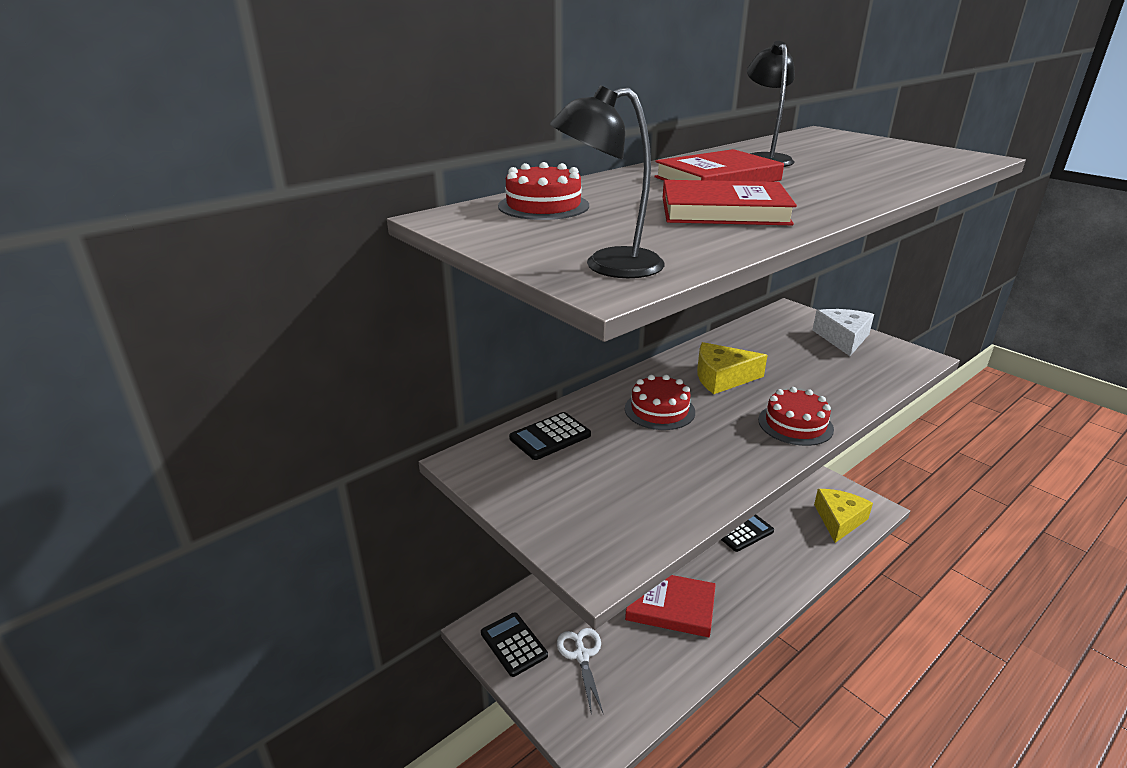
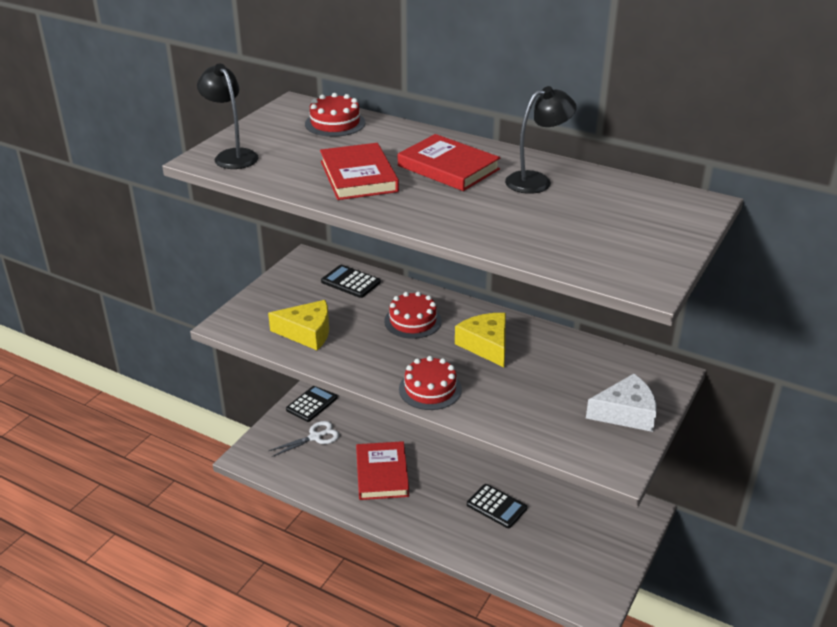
camera: 70 degrees right, 5 degrees up
yellow cheese [814,489,873,543] -> yellow cheese moved to [268,300,329,350]

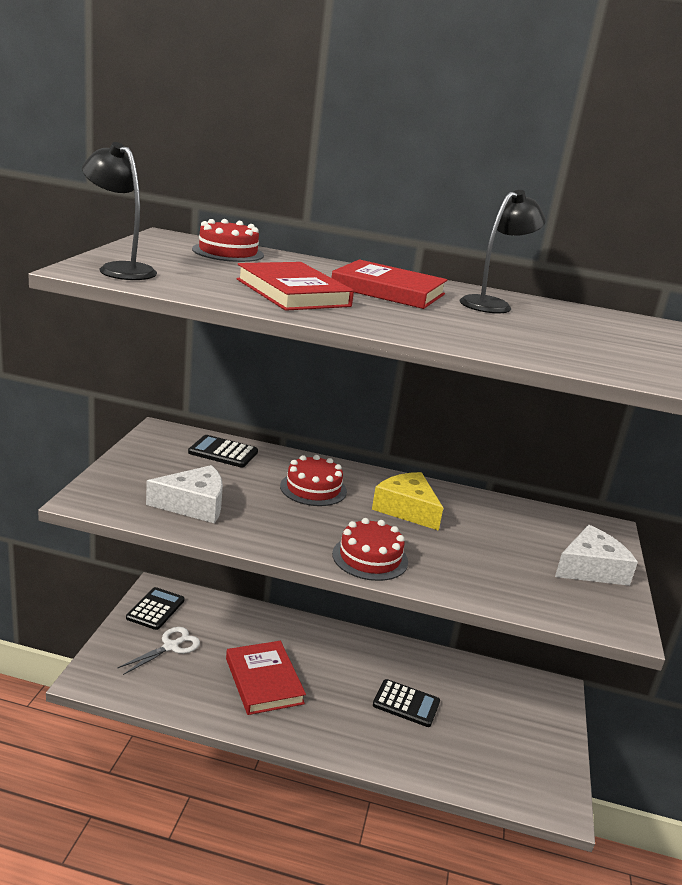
camera: 20 degrees left, 10 degrees down
yellow cheese [268,300,329,350] -> white cheese [146,465,223,524]

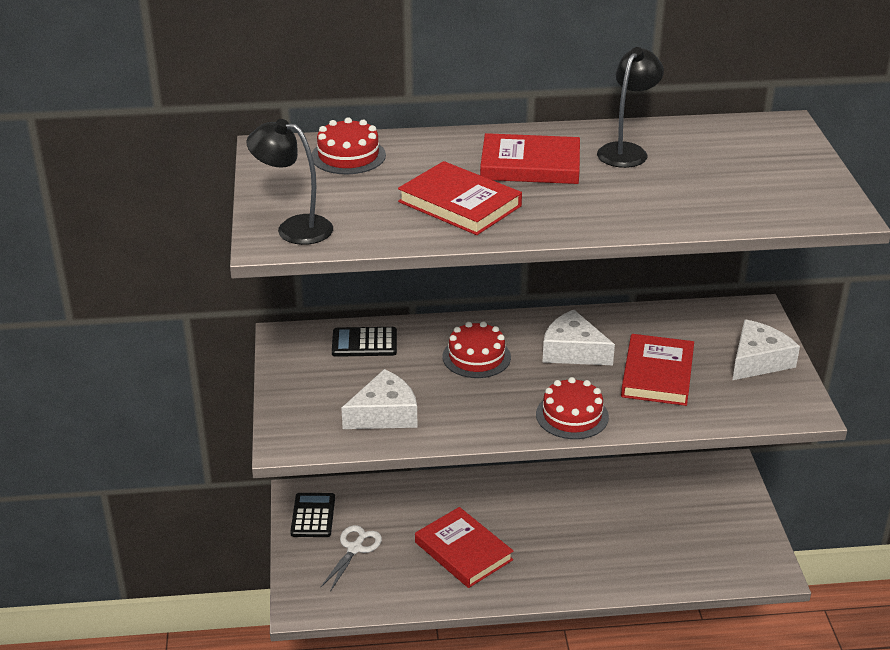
camera: 15 degrees left, 10 degrees up
yellow cheese [372,472,443,531] -> white cheese [542,310,615,365]
black calculator [373,679,440,727] -> none
none -> red book [621,334,694,406]

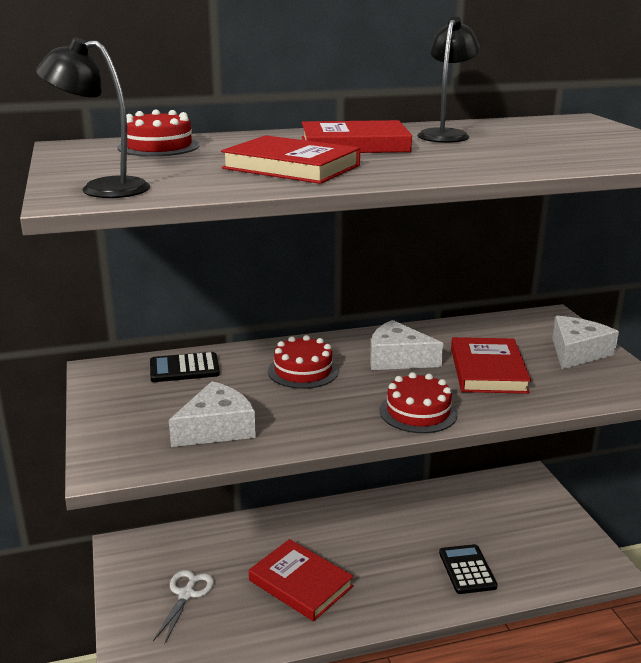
camera: 10 degrees left, 10 degrees down
black calculator [290,493,335,537] -> black calculator moved to [439,544,497,594]

